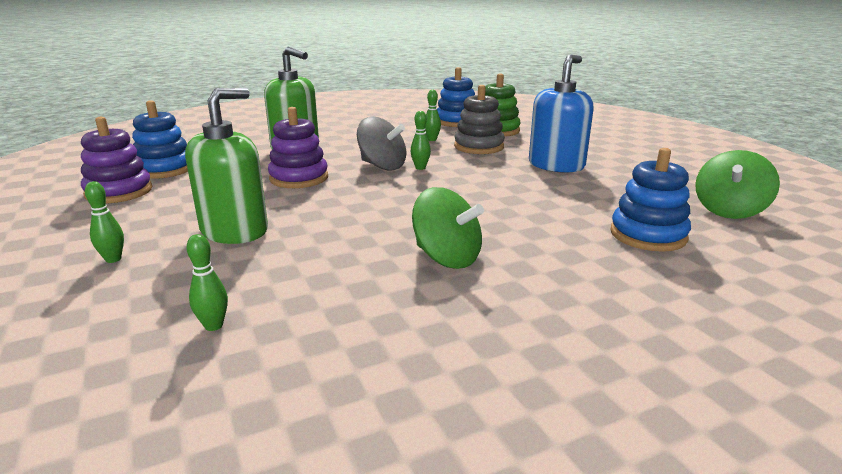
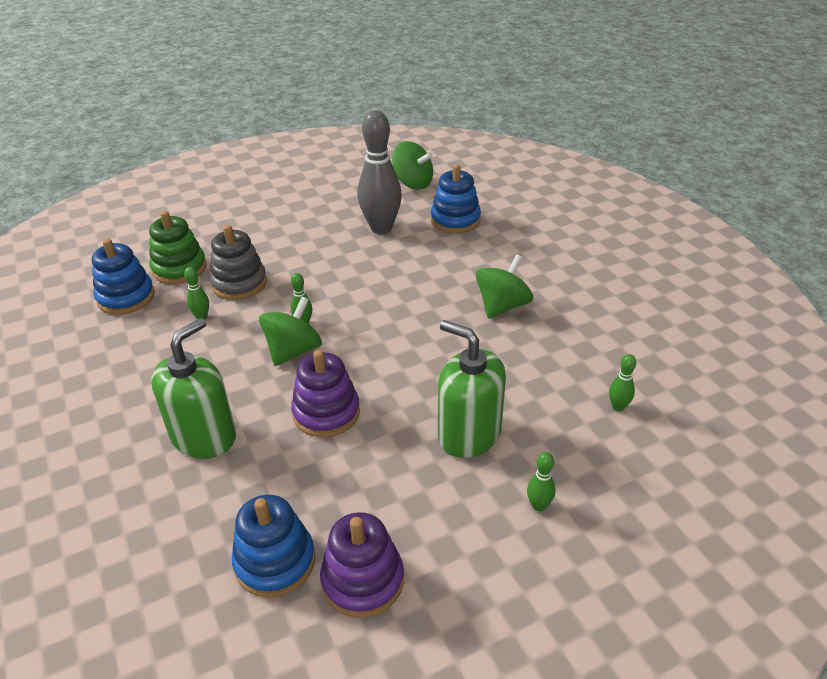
camera: 90 degrees left, 15 degrees up
grey spinning top [357,117,406,170] -> green spinning top [259,297,322,366]
blue soap dispenser [529,54,594,173] -> none
none -> grey bowling pin [358,110,402,234]

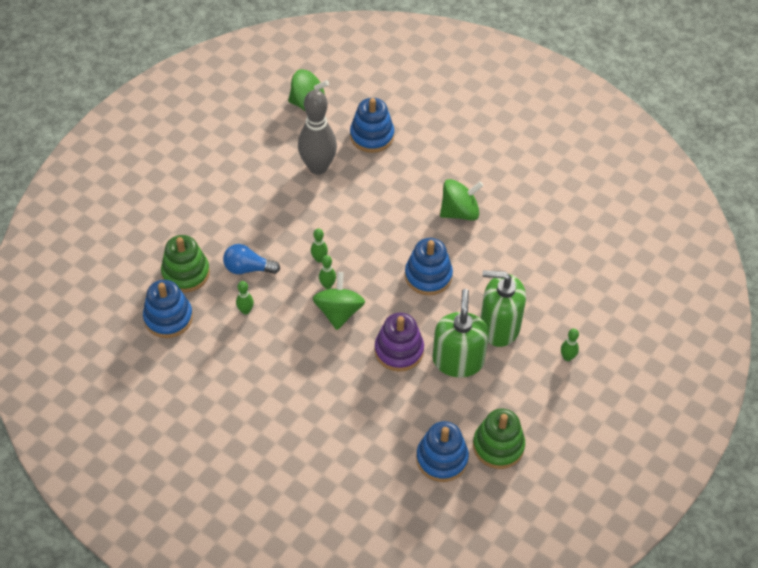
camera: 30 degrees left, 15 degrees up
green soap dispenser [151,318,236,459] -> green soap dispenser moved to [433,289,489,377]
grey stacking toy [209,225,267,300] -> blue light bulb [223,244,280,274]
purple stacking toy [320,512,404,618] -> green stacking toy [473,409,525,469]
green spinning top [476,254,533,318] -> green spinning top turned 60 degrees clockwise [440,179,484,221]
green bowling pin [609,354,636,412] -> green bowling pin moved to [311,228,328,263]
none -> blue stacking toy [405,238,453,295]

